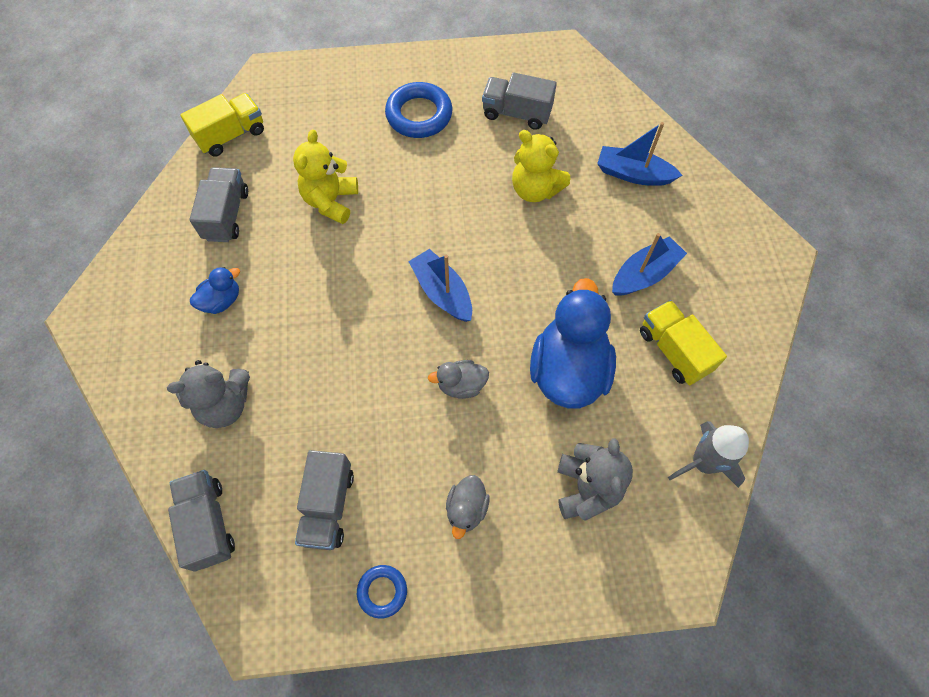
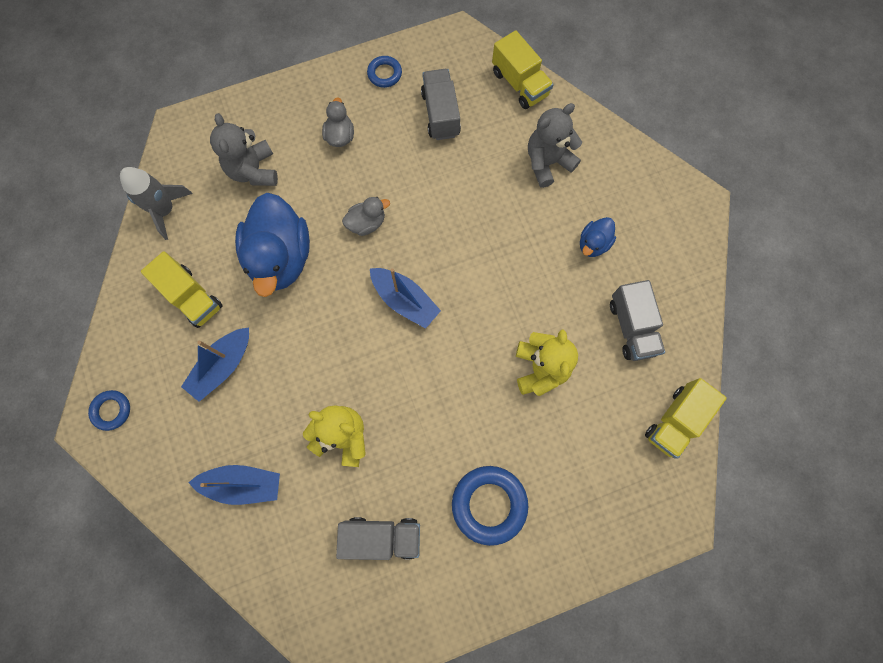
camera: 165 degrees right, 10 degrees up
grey truck [168,470,235,572] -> yellow truck [492,30,554,109]
none -> blue ring [88,390,130,431]

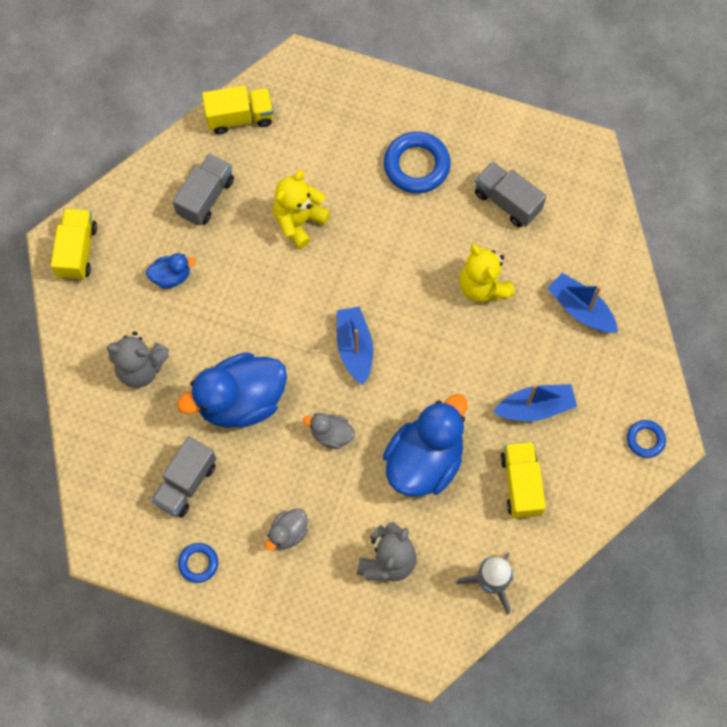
camera: 140 degrees left, 5 degrees down
yellow truck [492,30,554,109] -> yellow truck moved to [51,208,97,281]
none -> blue duck [177,352,287,428]

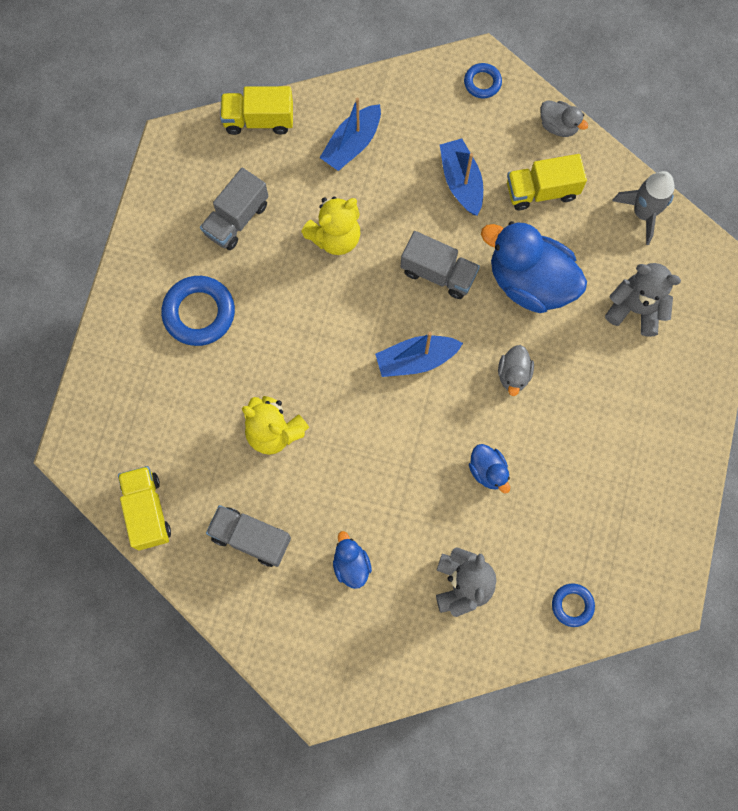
camera: 95 degrees left, 5 degrees up
yellow truck [51,208,97,281] -> yellow truck moved to [220,86,293,135]
grey truck [151,436,216,517] -> grey truck moved to [401,231,480,299]
blue duck [177,352,287,428] -> blue duck [469,444,510,493], size x0.47
blue ring [178,543,218,583] -> blue ring moved to [552,583,595,627]
grey duck [265,508,308,551] -> grey duck moved to [541,100,588,137]

